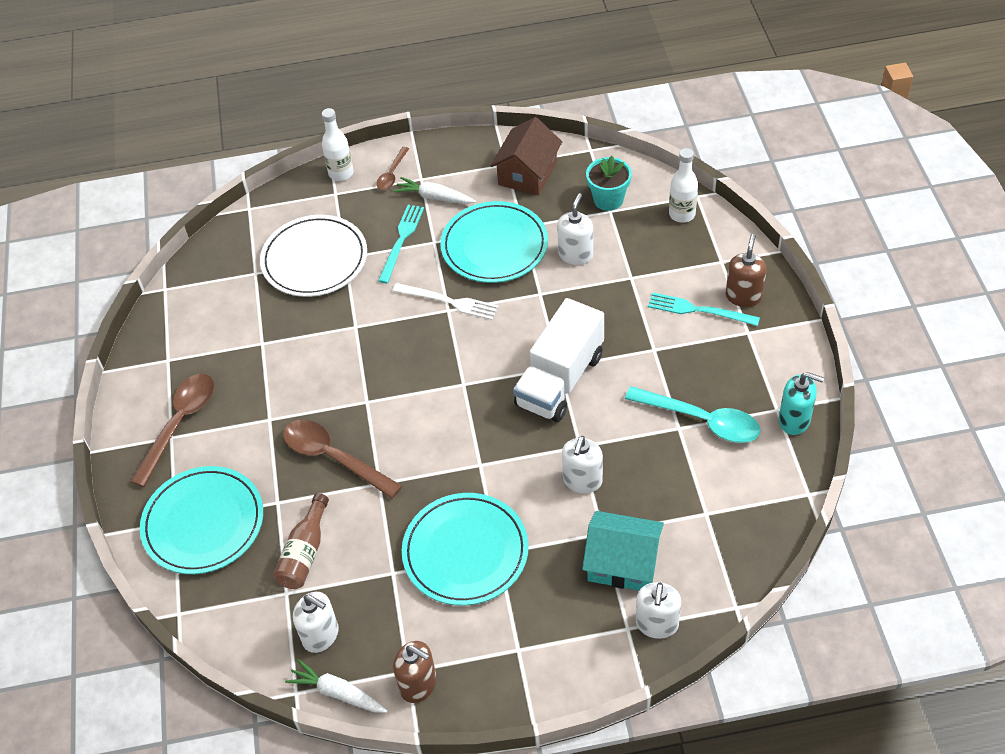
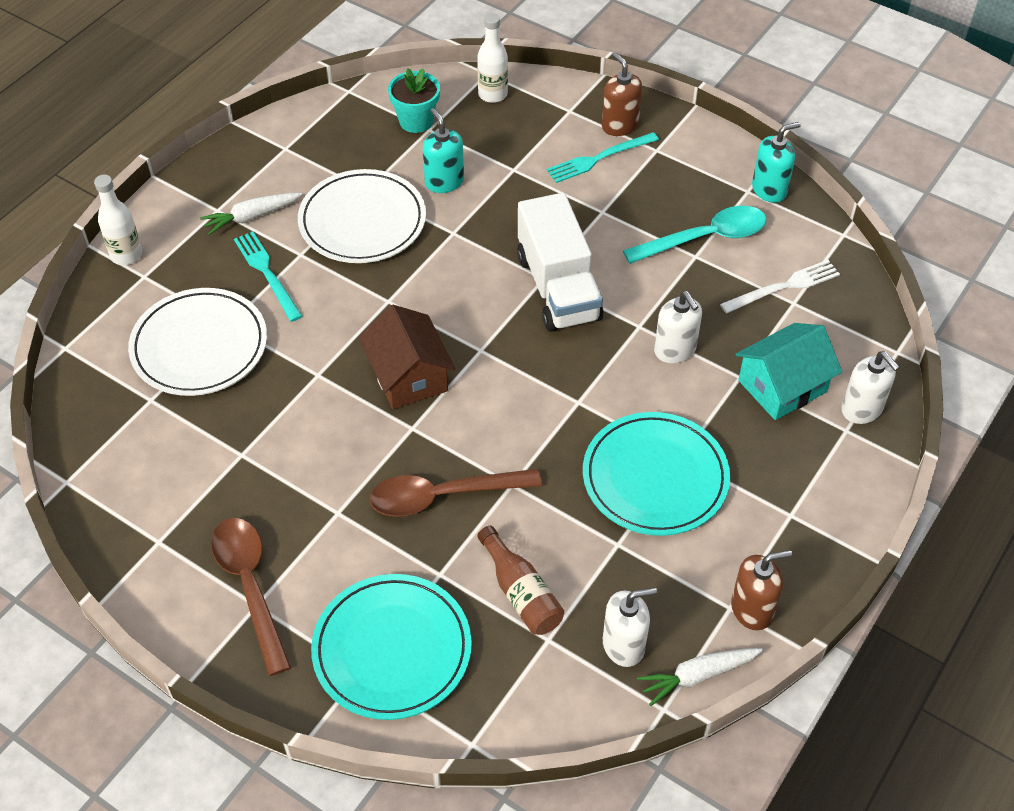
camera: 50 degrees left, 0 degrees up
brown spoon [376,147,409,190] -> none
white fork [393,283,498,320] -> white fork moved to [720,260,840,314]
turquoise plate [440,201,548,283] -> white plate [298,169,426,263]
brown house [490,117,562,196] -> brown house moved to [359,304,455,409]
white soap dispenser [557,193,593,265] -> turquoise soap dispenser [423,108,464,193]

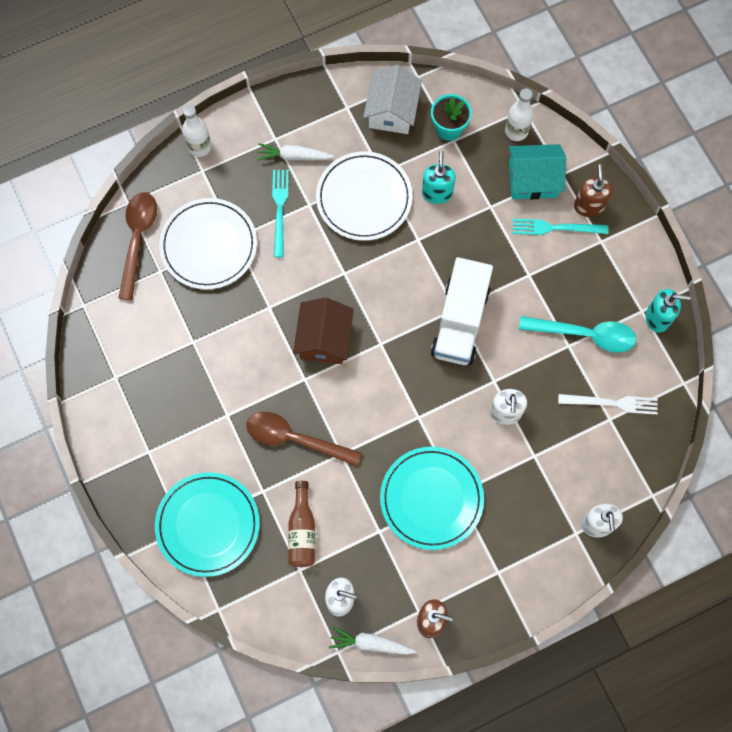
camera: 30 degrees right, 20 degrees up
brown spoon [211,518,291,676] -> brown spoon moved to [118,192,157,300]
turquoise house [735,323,842,420] -> turquoise house moved to [509,144,566,200]
none -> white house [363,65,422,134]

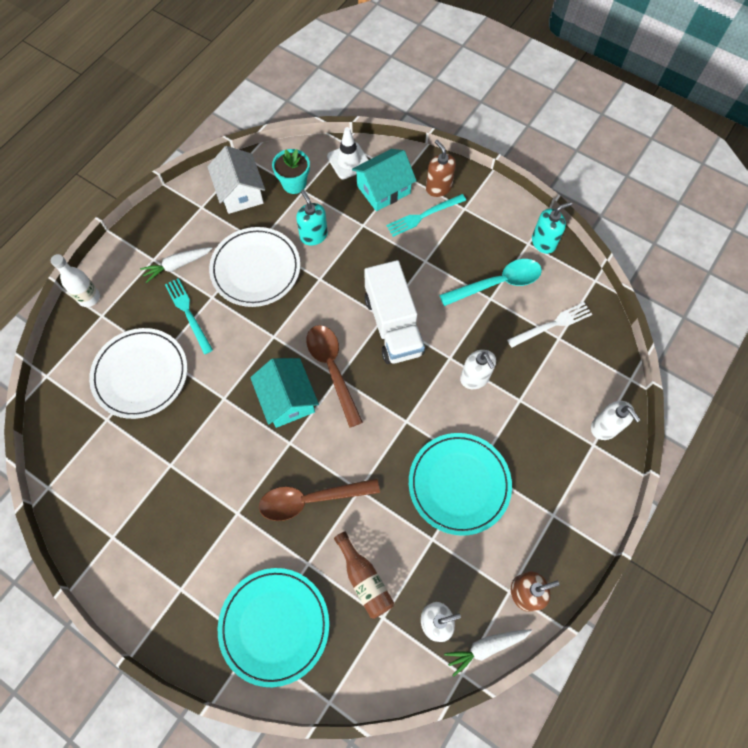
camera: 30 degrees left, 5 degrees down
brown spoon [118,192,157,300] -> brown spoon moved to [307,325,363,428]
brown house [293,298,354,364] -> turquoise house [250,358,319,428]
white bottle [505,88,534,141] -> white traffic cone [327,127,369,179]

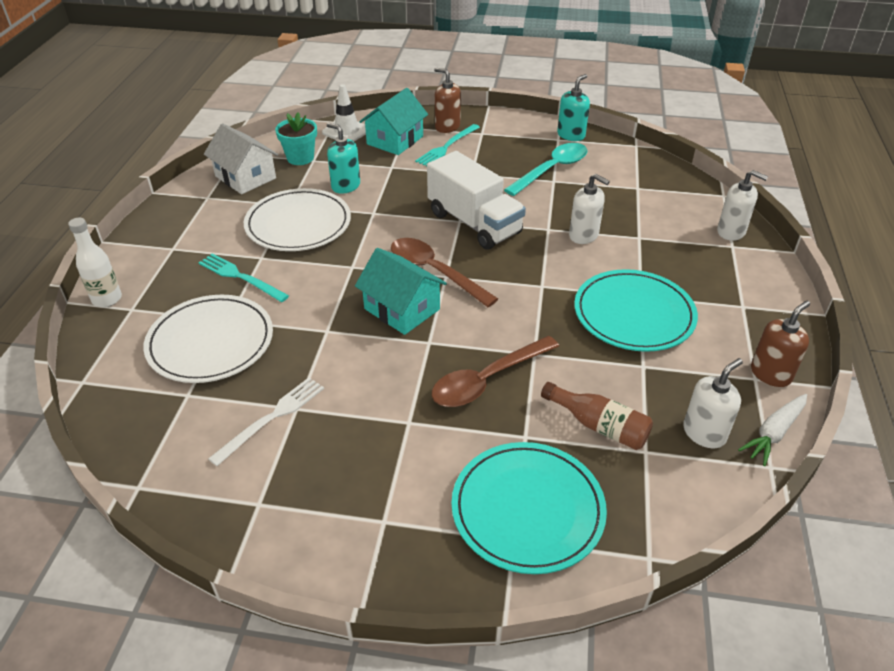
camera: 25 degrees left, 25 degrees down
white carrot [140,247,213,283] -> none
white fork [507,302,592,347] -> white fork moved to [208,377,324,466]

